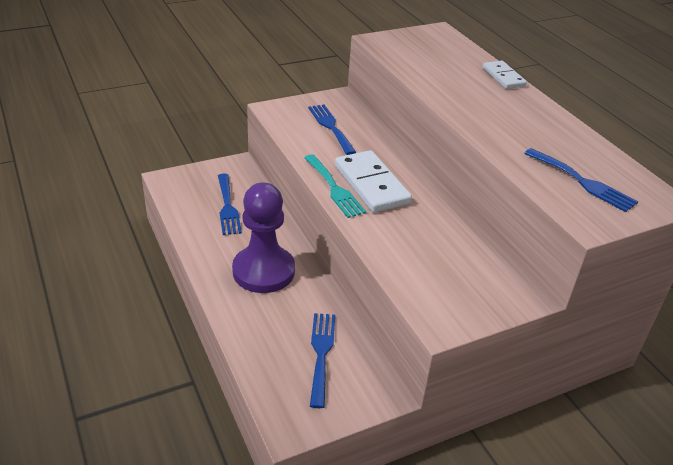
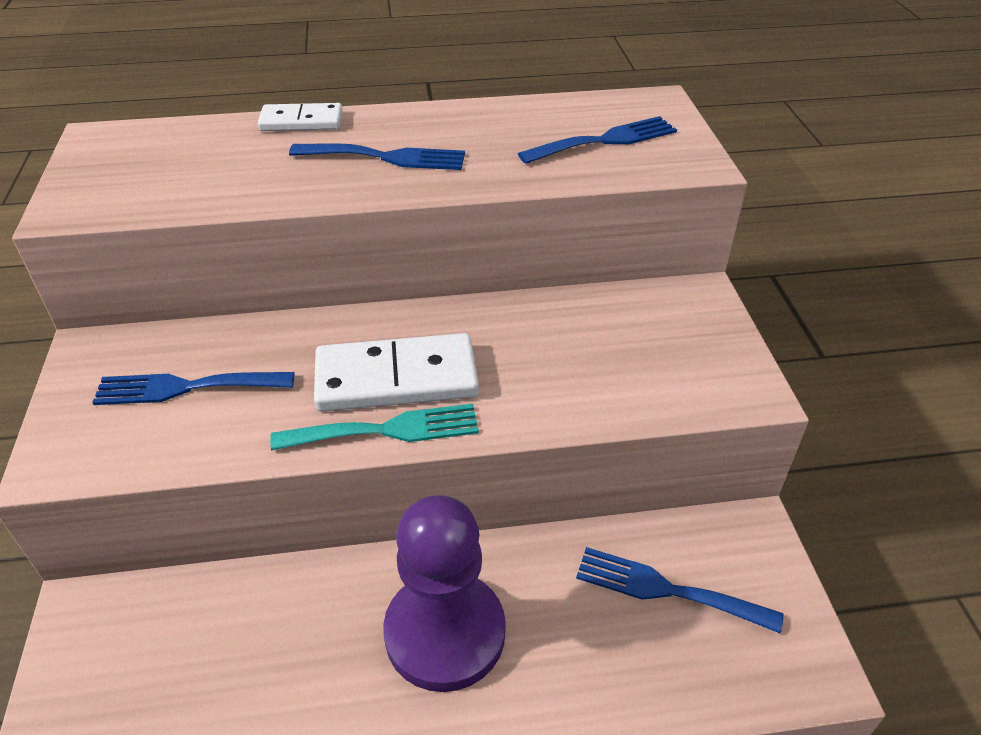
camera: 70 degrees left, 5 degrees up
blue fork [218,173,242,235] -> blue fork moved to [289,143,465,170]

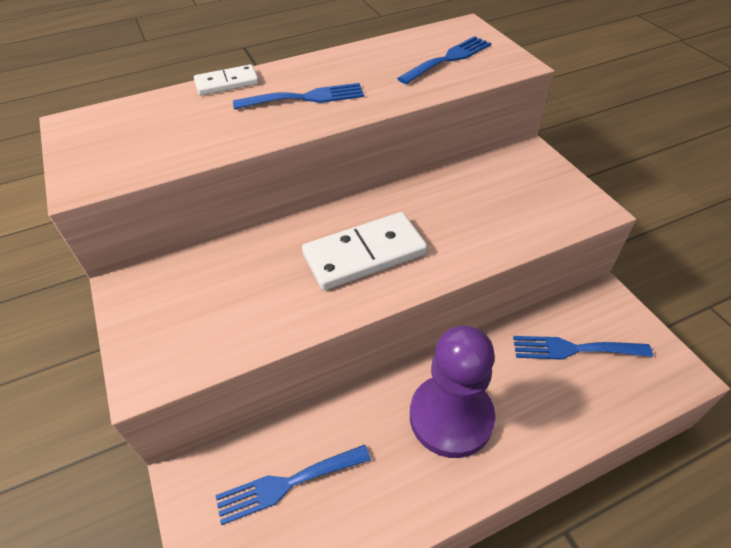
camera: 15 degrees left, 5 degrees up
blue fork [92,372,294,405] -> blue fork moved to [215,444,371,525]
turquoise fork [270,404,479,451] -> none

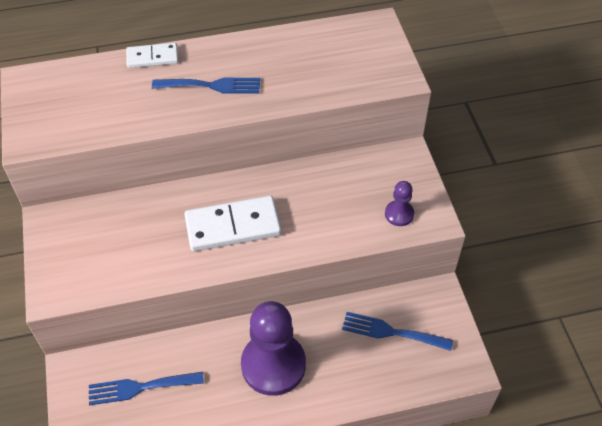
camera: 10 degrees right, 5 degrees up
blue fork [397,36,491,84] -> none
none -> purple pawn [385,181,414,226]

